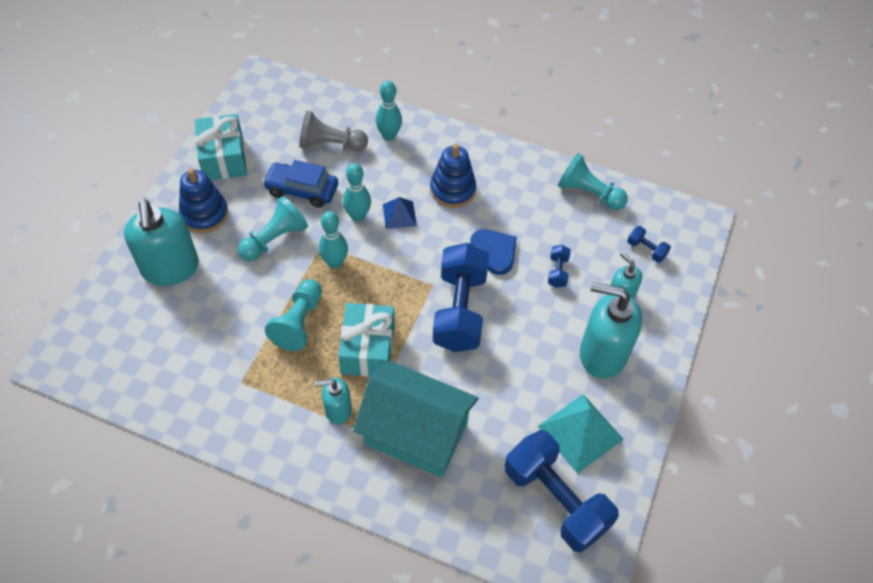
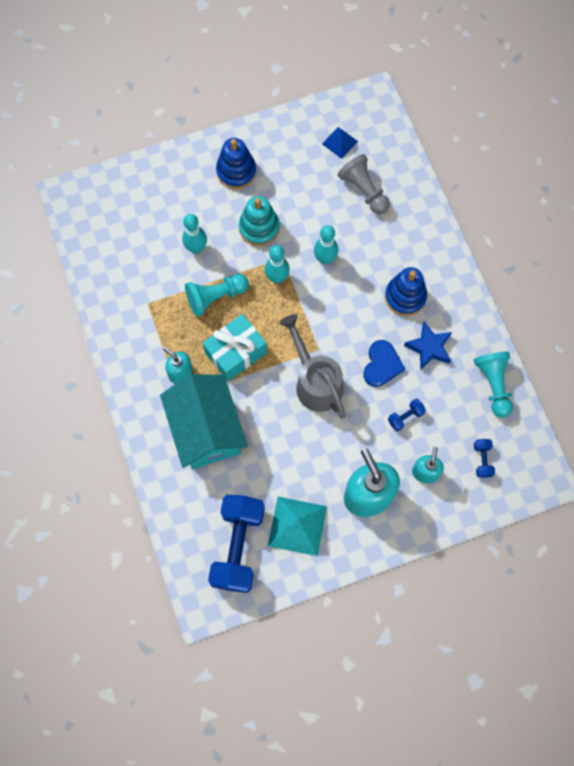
camera: 50 degrees right, 15 degrees up
turquoise soap dispenser [124,200,199,286] -> none
turquoise gift [195,114,247,180] -> none
turquoise pawn [238,196,308,261] -> turquoise stacking toy [239,196,280,246]
blue car [262,160,338,208] -> none
turquoise bowling pin [376,81,402,141] -> turquoise bowling pin moved to [182,214,207,254]
blue pyramid [383,197,417,229] -> blue pyramid moved to [322,127,358,159]
blue dumbbell [432,243,489,352] -> grey watering can [280,314,346,419]
none -> blue star [404,322,452,370]

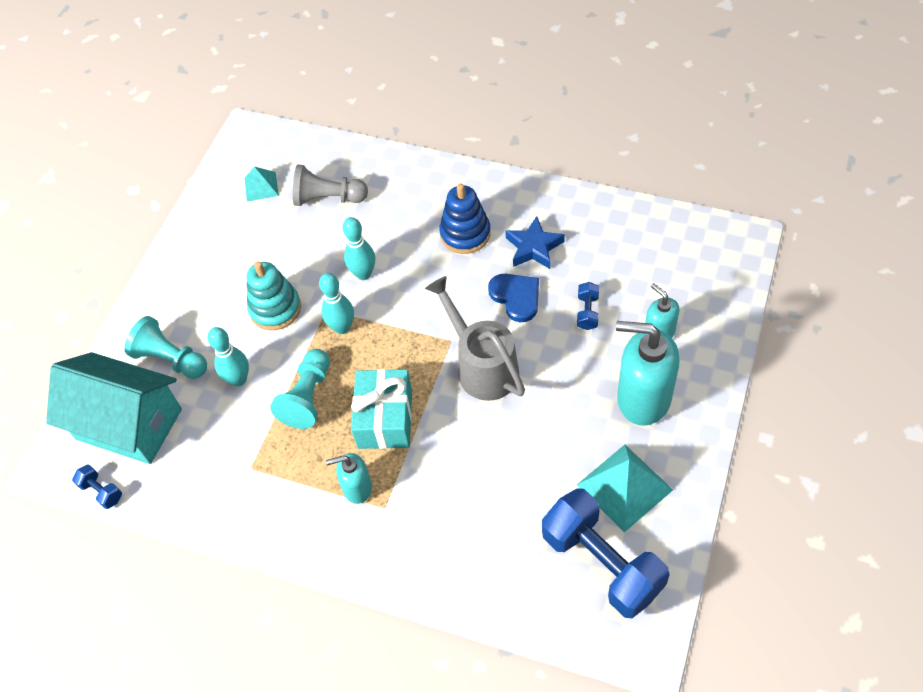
camera: 45 degrees left, 15 degrees down
turquoise house [160,374,248,469] -> turquoise house moved to [46,352,182,464]
blue stacking toy [216,138,256,189] -> none
grey watering can [280,314,346,419] -> grey watering can turned 45 degrees clockwise [425,276,525,401]
blue pyramid [322,127,358,159] -> turquoise pyramid [245,167,279,202]
turquoise pawn [474,352,513,418] -> turquoise pawn moved to [124,316,207,379]
blue dumbbell [474,439,495,478] -> blue dumbbell moved to [72,464,122,509]

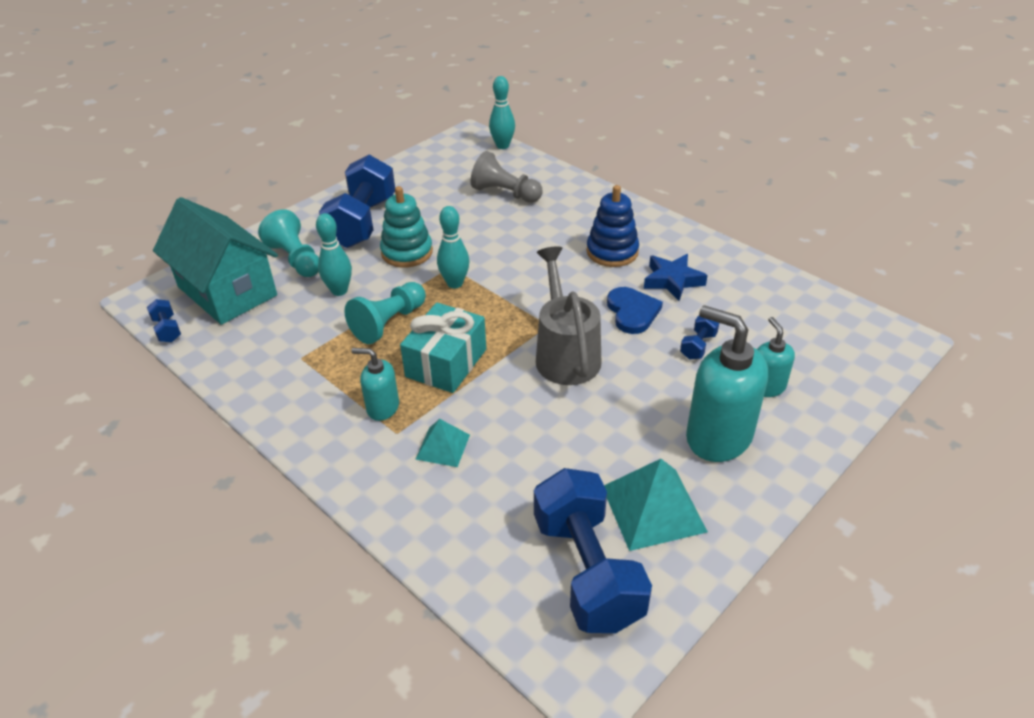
camera: 20 degrees right, 15 degrees down
turquoise pyramid [245,167,279,202] -> turquoise pyramid moved to [415,419,470,467]
turquoise bowling pin [343,217,375,280] -> turquoise bowling pin moved to [489,76,515,149]
none -> blue dumbbell [319,155,395,248]

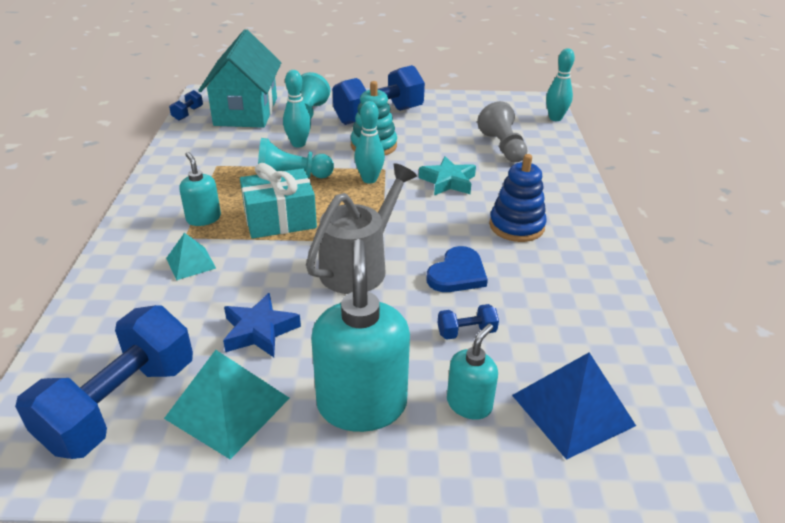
camera: 45 degrees right, 5 degrees down
blue star [644,254,708,301] -> blue star moved to [223,293,301,357]
none -> turquoise star [419,156,476,195]
none -> blue pyramid [512,352,636,460]

